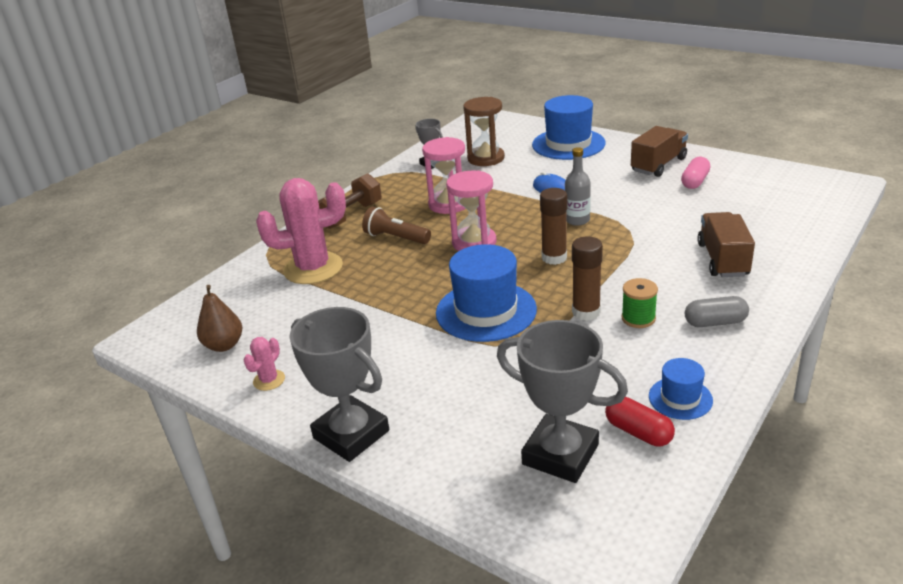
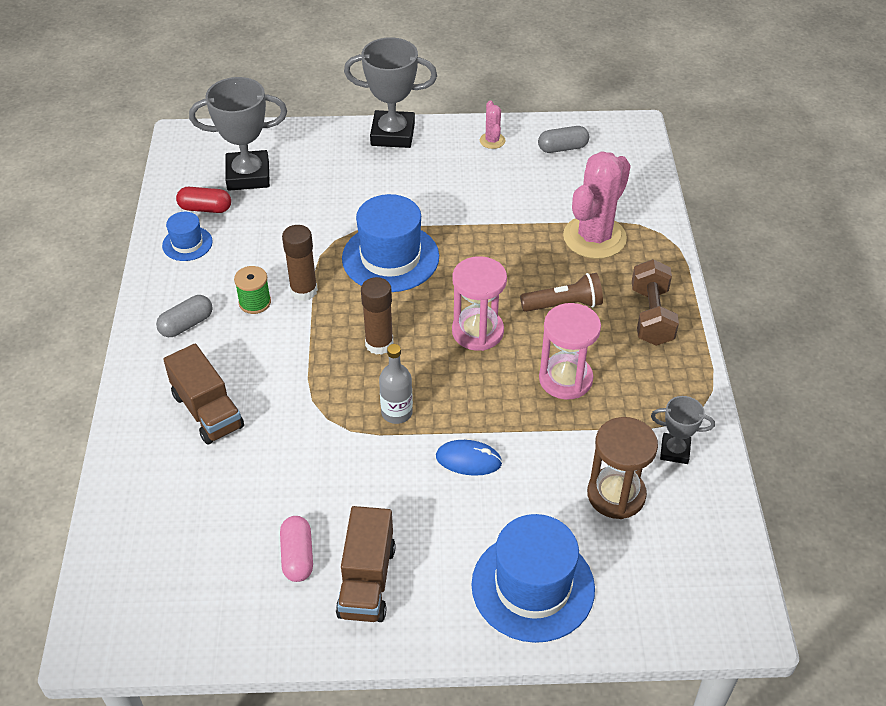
camera: 140 degrees right, 15 degrees up
brown pear [197,285,243,352] -> grey capsule [538,126,589,153]

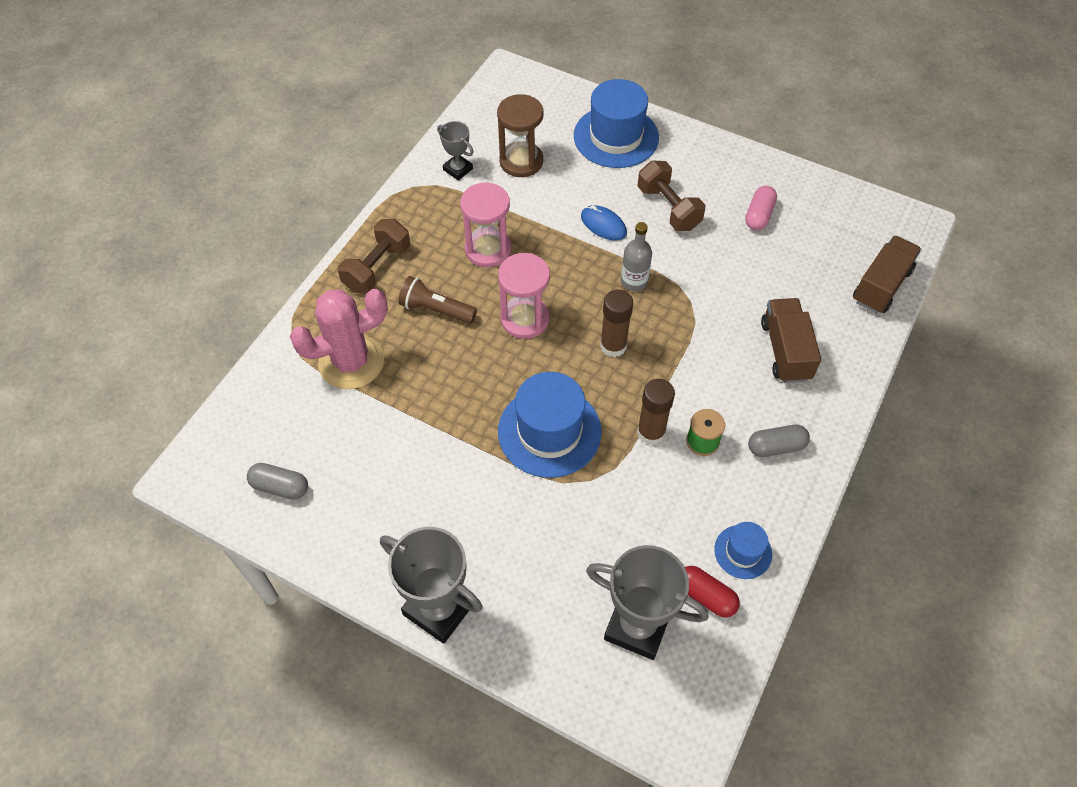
camera: 150 degrees left, 10 degrees up
brown truck [336,506,396,622] -> brown truck moved to [853,235,921,313]
pink cactus [480,100,505,149] -> none
none -> brown dumbbell [638,160,706,231]

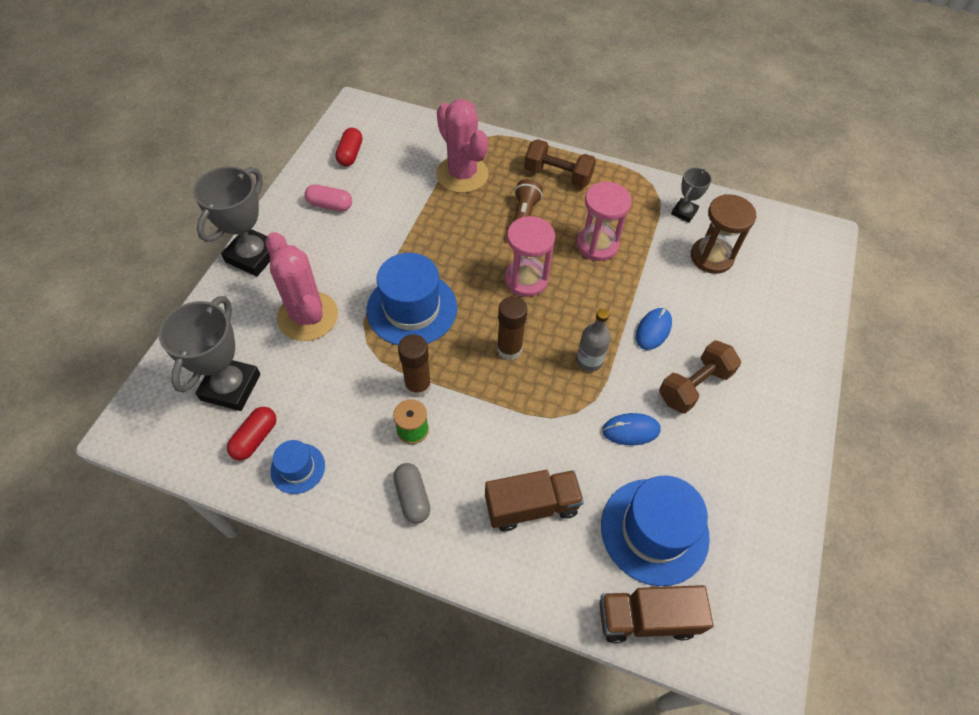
camera: 80 degrees right, 0 degrees up
grey capsule [247,463,308,500] -> red capsule [335,128,362,166]
blue hat [574,79,659,168] -> blue hat moved to [601,476,710,586]
pink capsule [745,186,777,230] -> pink capsule moved to [305,184,352,211]
brown truck [853,235,921,313] -> brown truck turned 150 degrees clockwise [599,585,714,643]
none -> pink cactus [265,232,338,341]
none -> blue mouse [602,413,661,445]

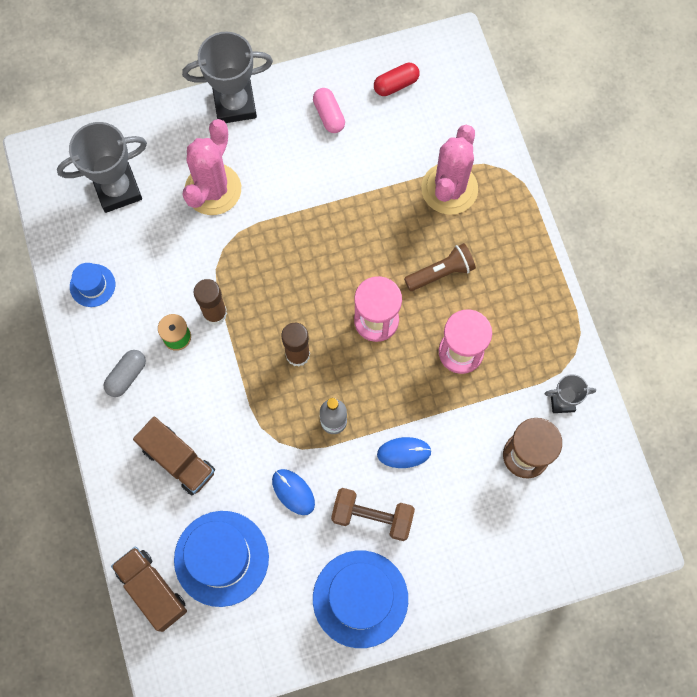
camera: 55 degrees right, 15 degrees up
red capsule [227,407,277,461] -> none
blue hat [366,253,457,345] -> blue hat moved to [313,550,408,648]
brown dumbbell [524,139,596,188] -> none

